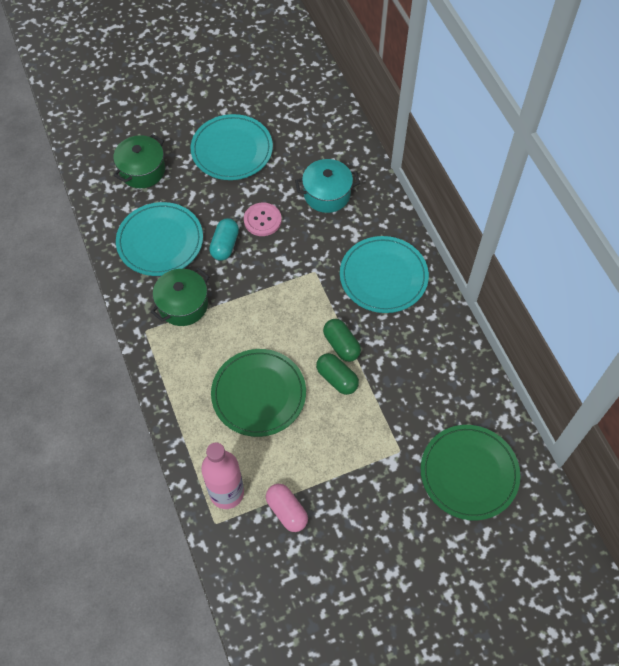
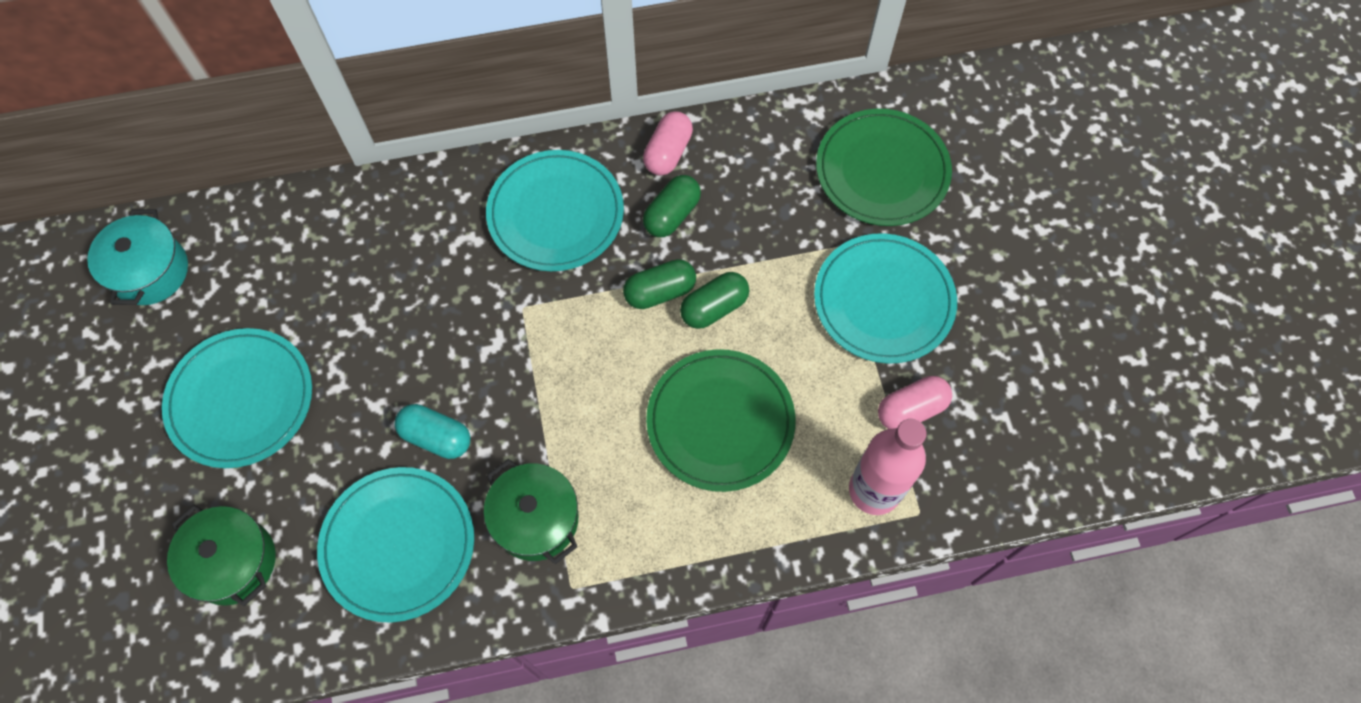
camera: 80 degrees left, 5 degrees up
pink button [244,203,282,236] -> none
turquoise pot [295,159,360,213] -> turquoise pot moved to [87,209,188,305]
none -> pink capsule [643,111,693,176]
none -> green capsule [643,175,701,237]
none -> turquoise plate [814,233,957,364]

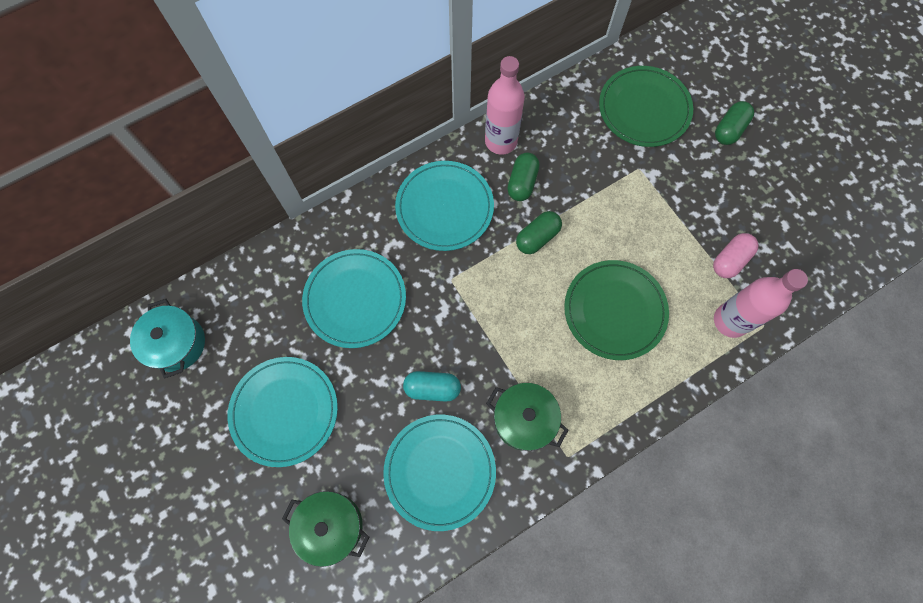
camera: 20 degrees left, 5 degrees up
pink capsule [643,111,693,176] -> pink bottle [485,56,525,155]
green capsule [680,272,749,329] -> green capsule moved to [715,101,754,145]
turquoise plate [814,233,957,364] -> turquoise plate moved to [302,249,406,348]

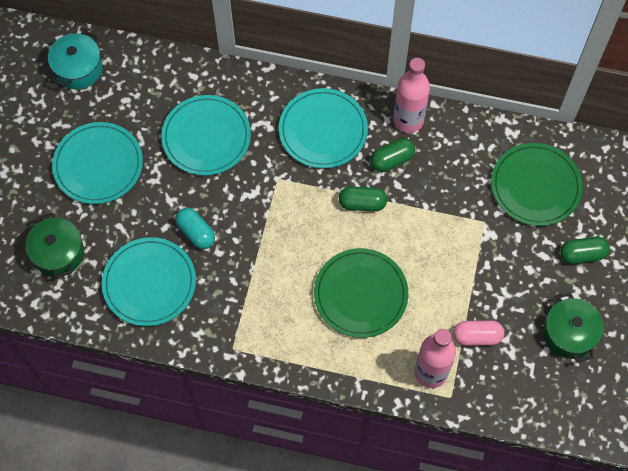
camera: 45 degrees right, 5 degrees down
green pot [486,383,568,451] -> green pot moved to [543,292,604,362]

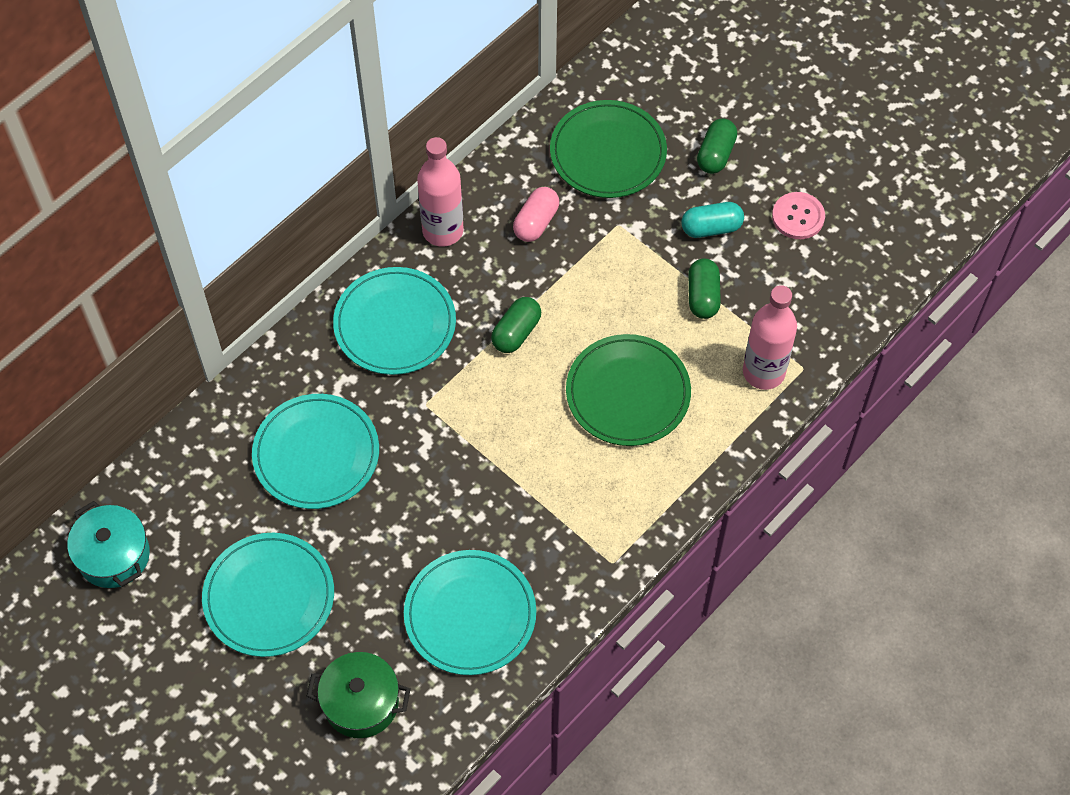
camera: 60 degrees left, 5 degrees down
turquoise capsule [175,208,215,249] -> turquoise capsule moved to [681,202,744,238]
green capsule [371,138,415,172] -> green capsule moved to [688,258,721,319]
pink capsule [453,320,504,346] -> pink capsule moved to [513,187,559,242]
green pot [543,292,604,362] -> pink button [772,192,825,239]

